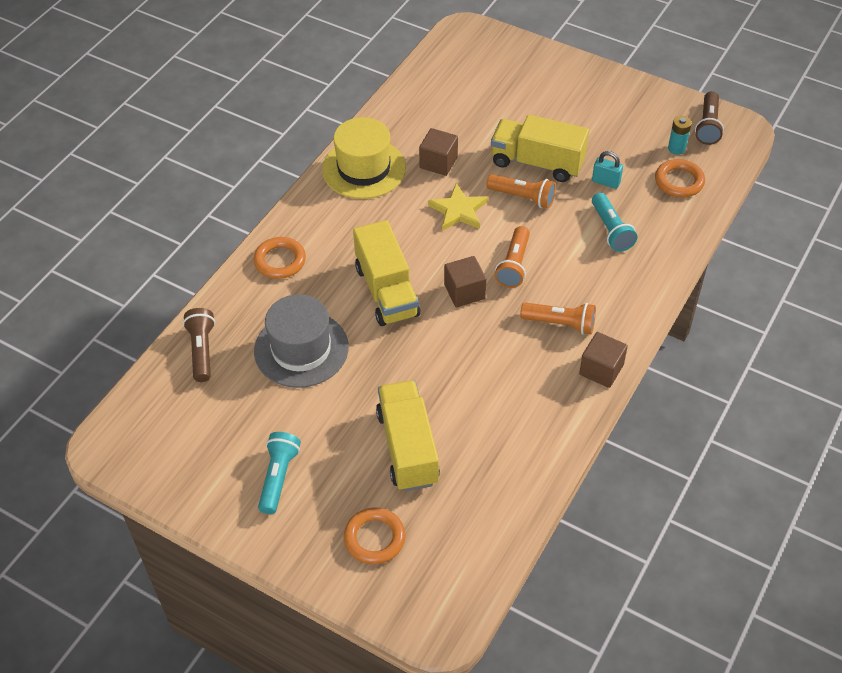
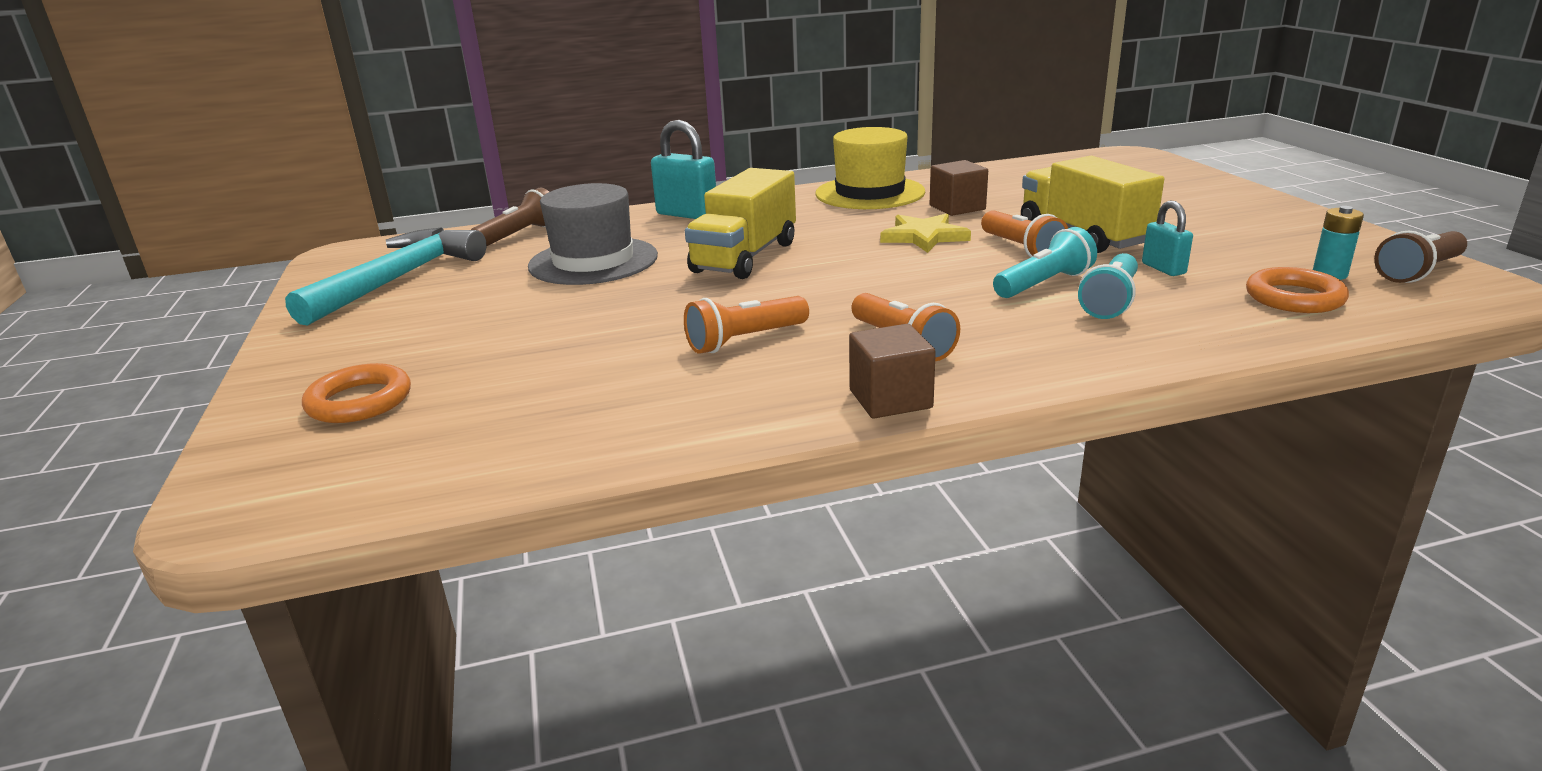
camera: 45 degrees right, 25 degrees down
orange ring [253,237,306,279] -> turquoise padlock [651,120,716,219]
turquoise flashlight [258,432,301,514] -> turquoise flashlight moved to [993,227,1097,298]
yellow truck [376,380,440,491] -> none
brown cube [444,256,486,307] -> none
orange flashlight [495,226,530,288] -> orange flashlight moved to [684,296,809,354]
none -> turquoise hammer [285,227,487,326]

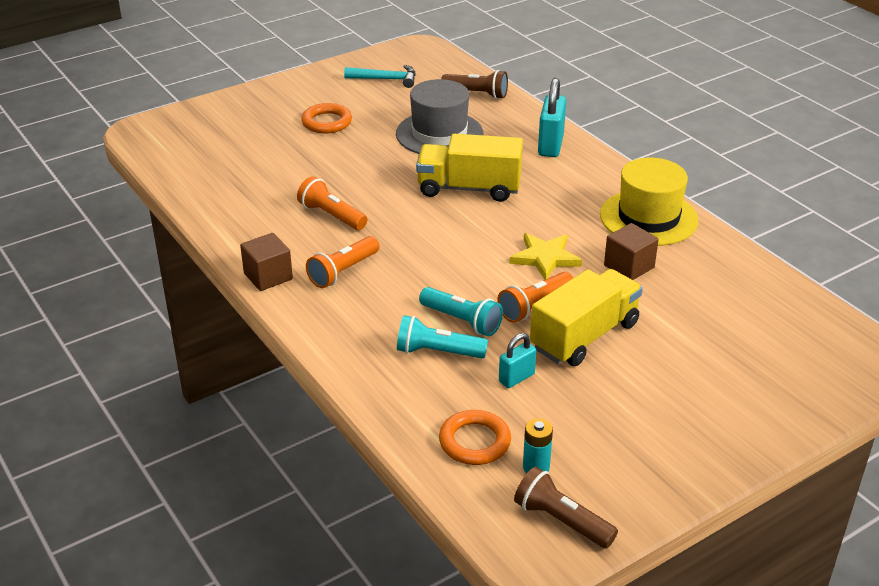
camera: 70 degrees right, 10 degrees up
turquoise hammer [285,227,487,326] -> turquoise hammer [344,65,416,88], size x0.56
orange ring [302,363,411,423] -> orange ring moved to [301,103,352,134]

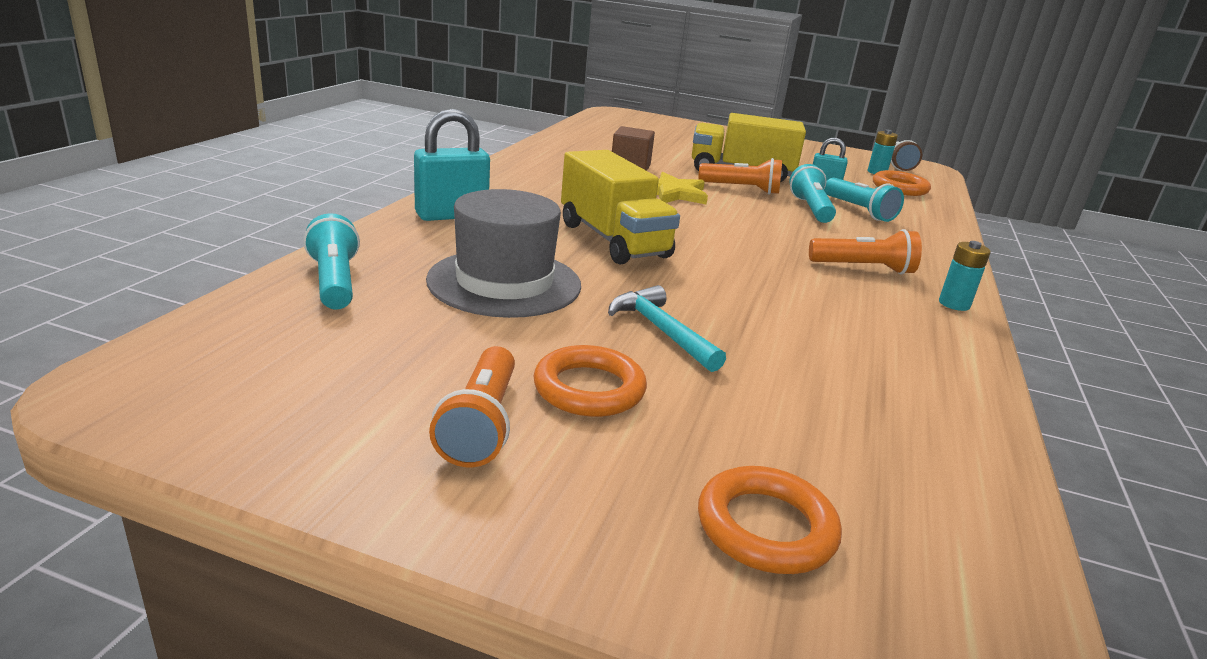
camera: 130 degrees left, 10 degrees down
brown cube [240,233,293,291] -> turquoise battery [939,241,991,311]
orange flashlight [297,176,367,230] -> orange flashlight moved to [429,346,515,467]
turquoise hammer [344,65,416,88] -> turquoise hammer moved to [608,285,726,372]
brown flashlight [441,70,508,99] -> turquoise flashlight [303,213,360,310]
yellow hat [600,158,698,246] -> none
none -> orange ring [698,466,842,574]

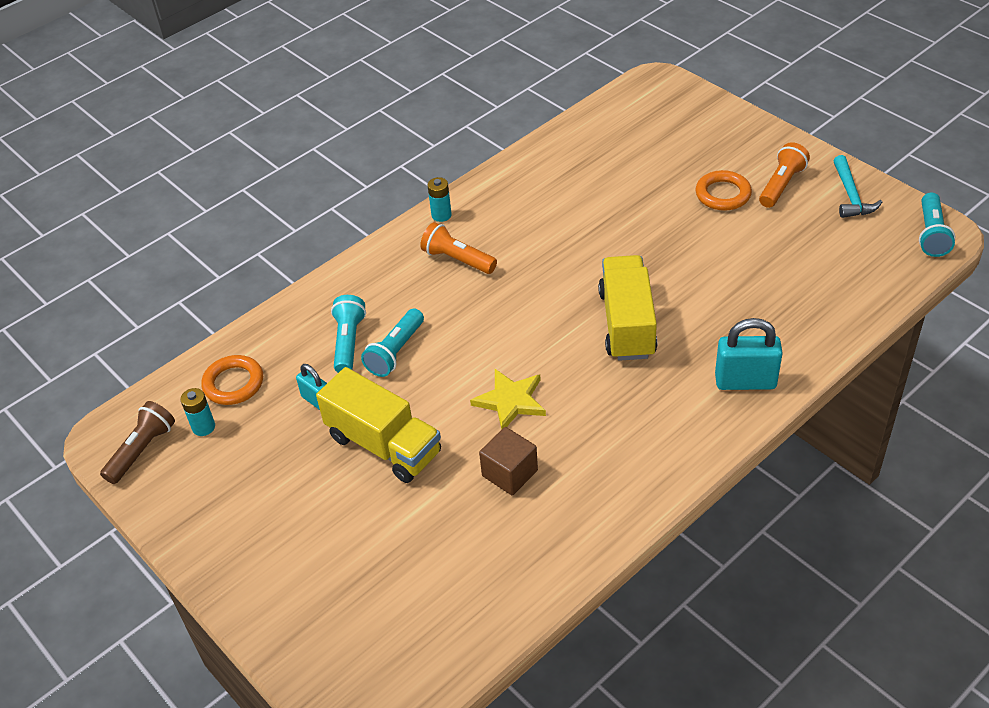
camera: 145 degrees left, 20 degrees up
turquoise flashlight [303,213,360,310] -> turquoise flashlight moved to [919,193,955,257]
grey hat [426,189,581,318] -> none
turquoise hammer [608,285,726,372] -> turquoise hammer moved to [833,155,882,218]
orange flashlight [698,158,782,194] -> none
orange ring [698,466,842,574] -> none

